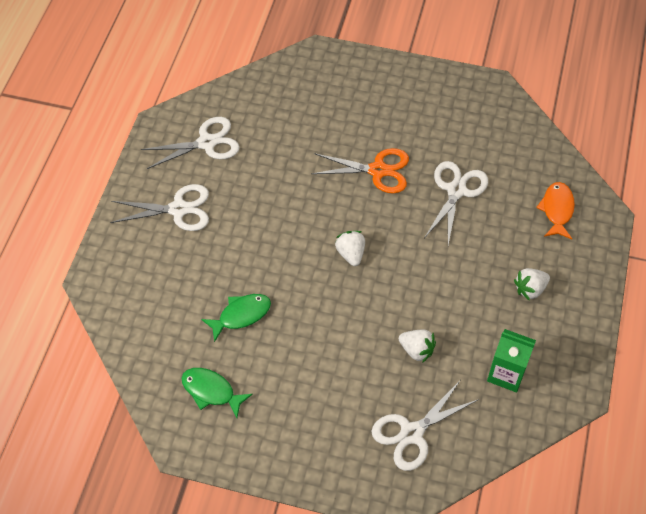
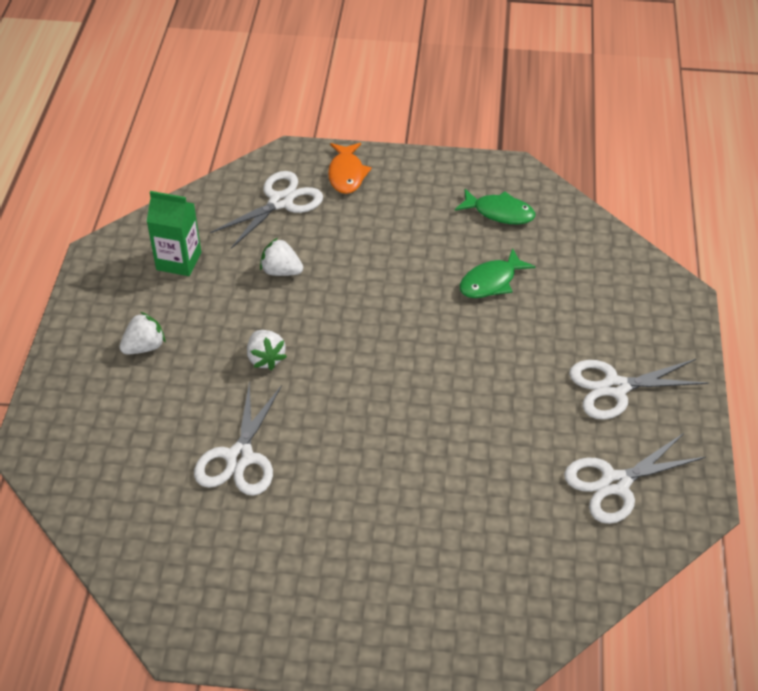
camera: 170 degrees right, 10 degrees down
orange scissors [311,148,409,194] -> none
white strawberry [335,231,365,266] -> white strawberry moved to [247,330,287,370]
orange fish [536,182,575,239] -> orange fish moved to [328,143,372,194]

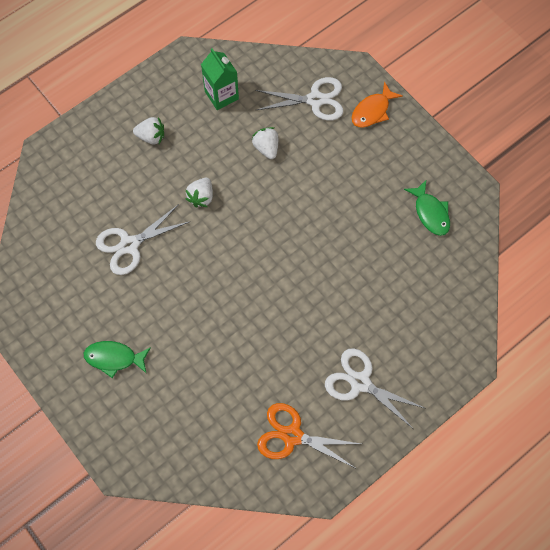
camera: 45 degrees right, 20 degrees up
green fish [460,248,535,298] -> green fish moved to [84,341,151,378]
white scissors [564,433,706,524] -> orange scissors [257,403,361,469]

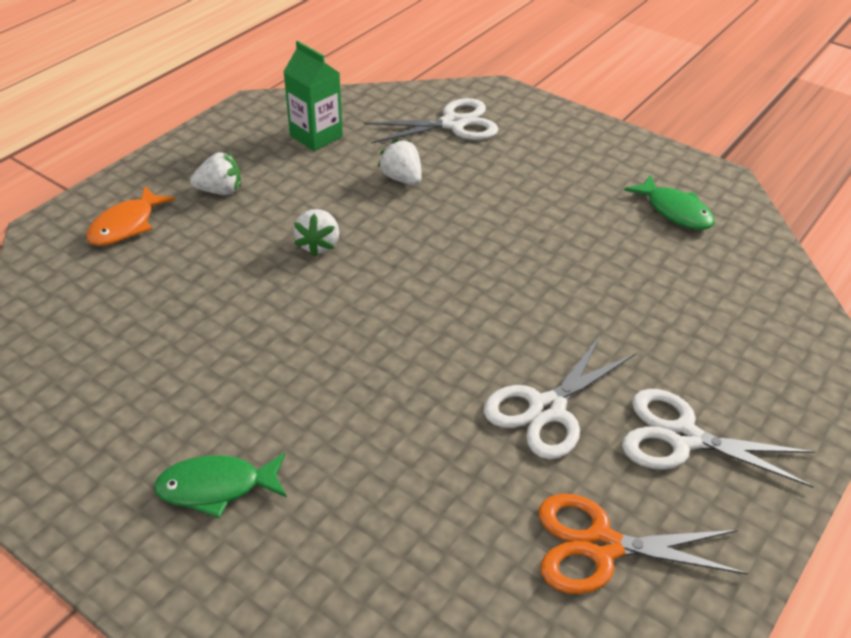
camera: 15 degrees left, 25 degrees down
white scissors [96,204,191,275] -> white scissors moved to [484,334,637,459]
orange fish [352,81,403,127] -> orange fish moved to [86,186,175,246]

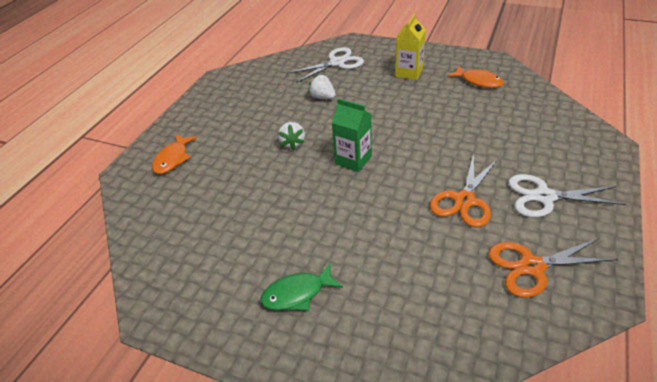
camera: 10 degrees left, 0 degrees up
white strawberry [190,152,241,195] -> none
green carton [283,41,343,151] -> green carton moved to [332,98,372,172]
white scissors [484,334,637,459] -> orange scissors [430,153,498,227]
green fish [624,174,714,230] -> orange fish [447,65,504,88]
none -> yellow carton [395,13,426,80]

